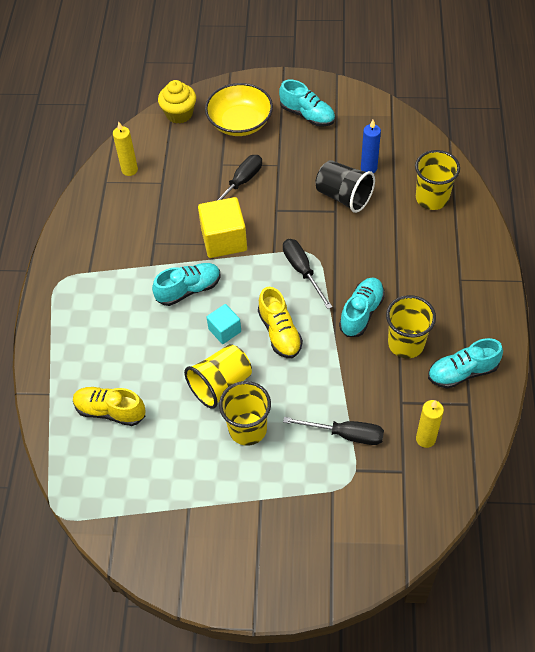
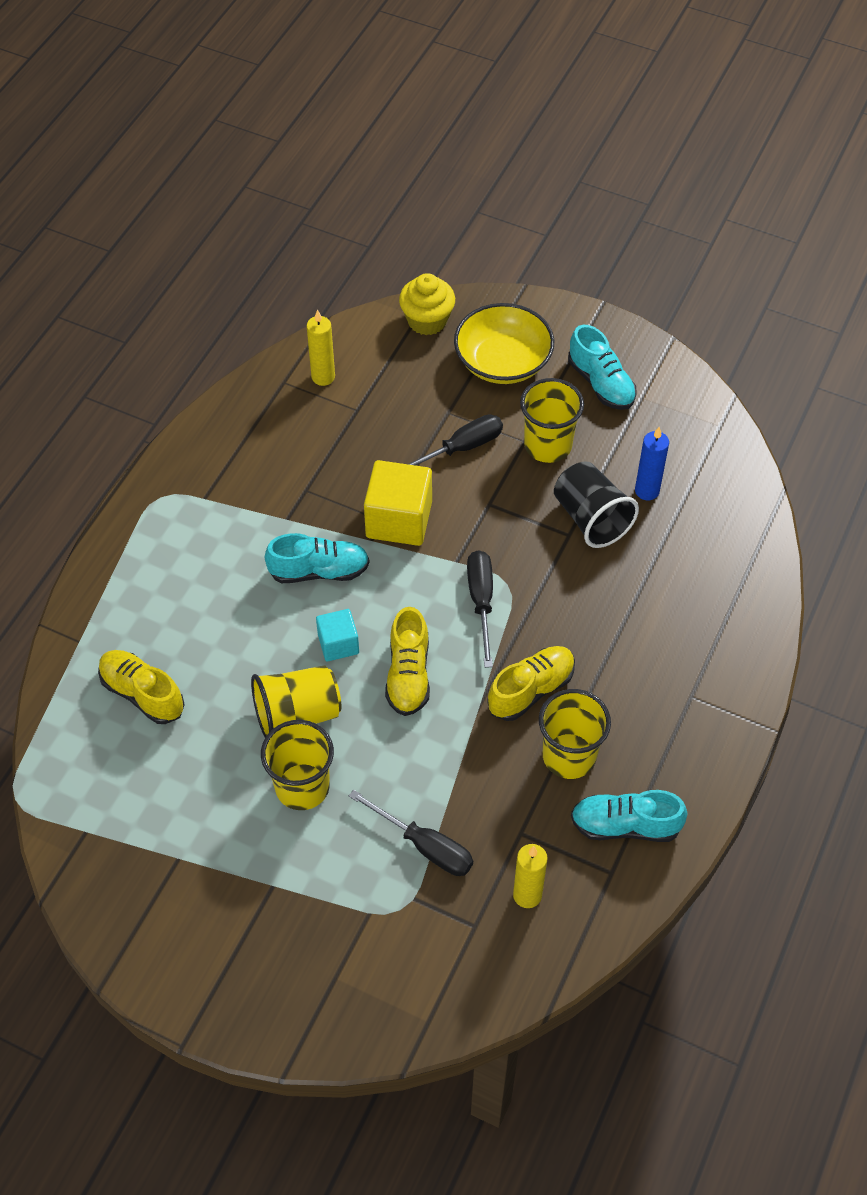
camera: 20 degrees right, 0 degrees up
turquoise shoe [339,278,385,337] -> yellow shoe [487,646,575,721]
yellow cup [415,150,460,210] -> yellow cup moved to [520,378,584,463]

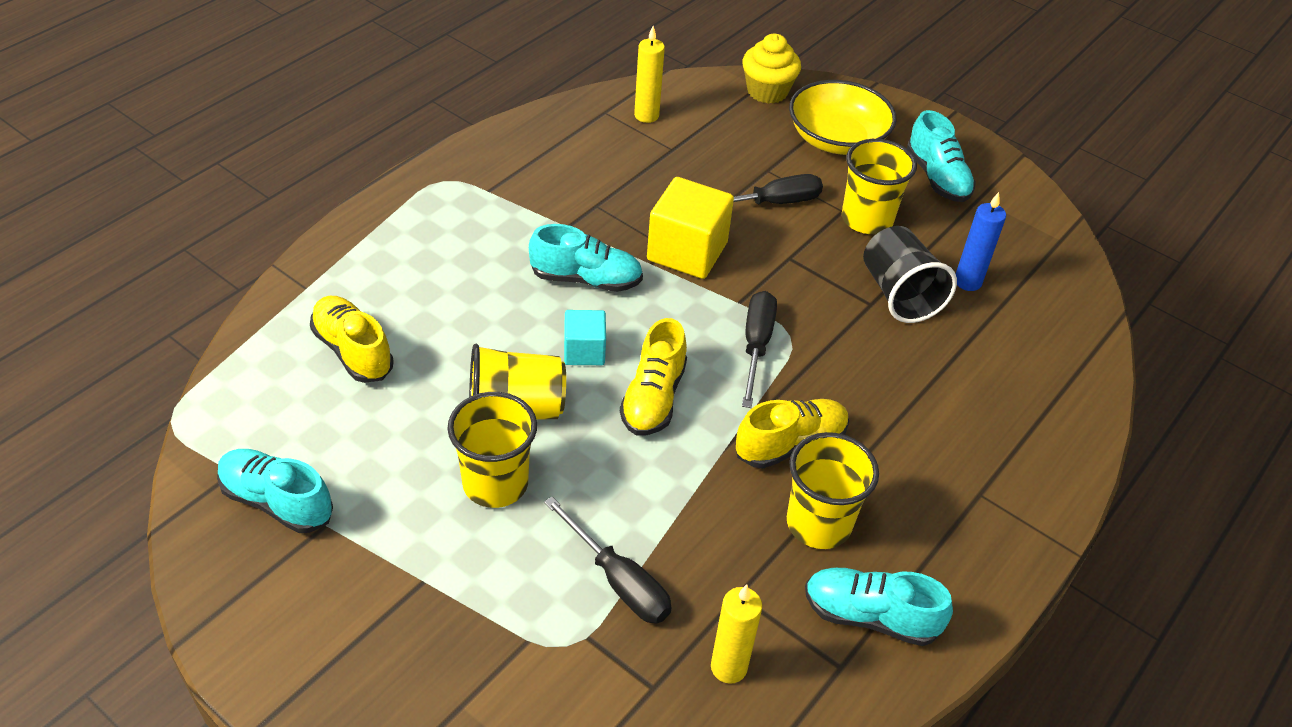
camera: 10 degrees right, 10 degrees down
none -> turquoise shoe [217,449,333,533]

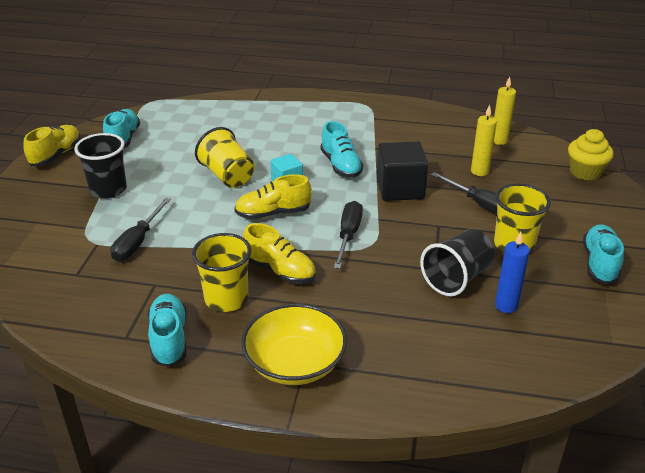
camera: 65 degrees right, 10 degrees down
yellow shoe [310,296,394,383] -> yellow shoe moved to [23,125,81,166]
yellow cup [448,392,537,508] -> none
yellow cube [647,177,734,279] -> black cube [377,141,428,201]
yellow candle [711,584,762,684] -> yellow candle moved to [471,105,497,176]
black screwdriver [742,291,777,408] -> black screwdriver turned 60 degrees counterclockwise [334,201,363,269]
yellow bowl [789,80,897,155] -> yellow bowl moved to [241,304,347,385]
turquoise shoe [907,110,976,202] -> turquoise shoe turned 150 degrees clockwise [583,224,624,284]
none -> black cup [74,133,127,199]

